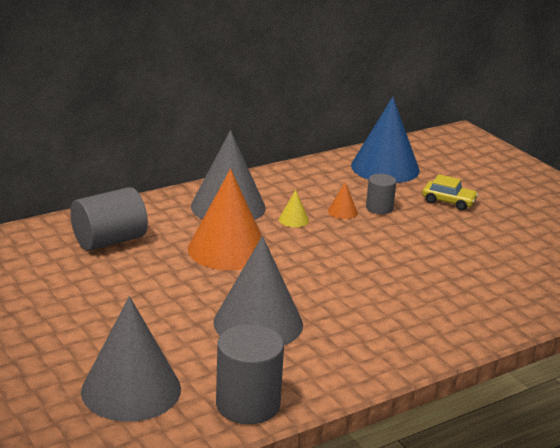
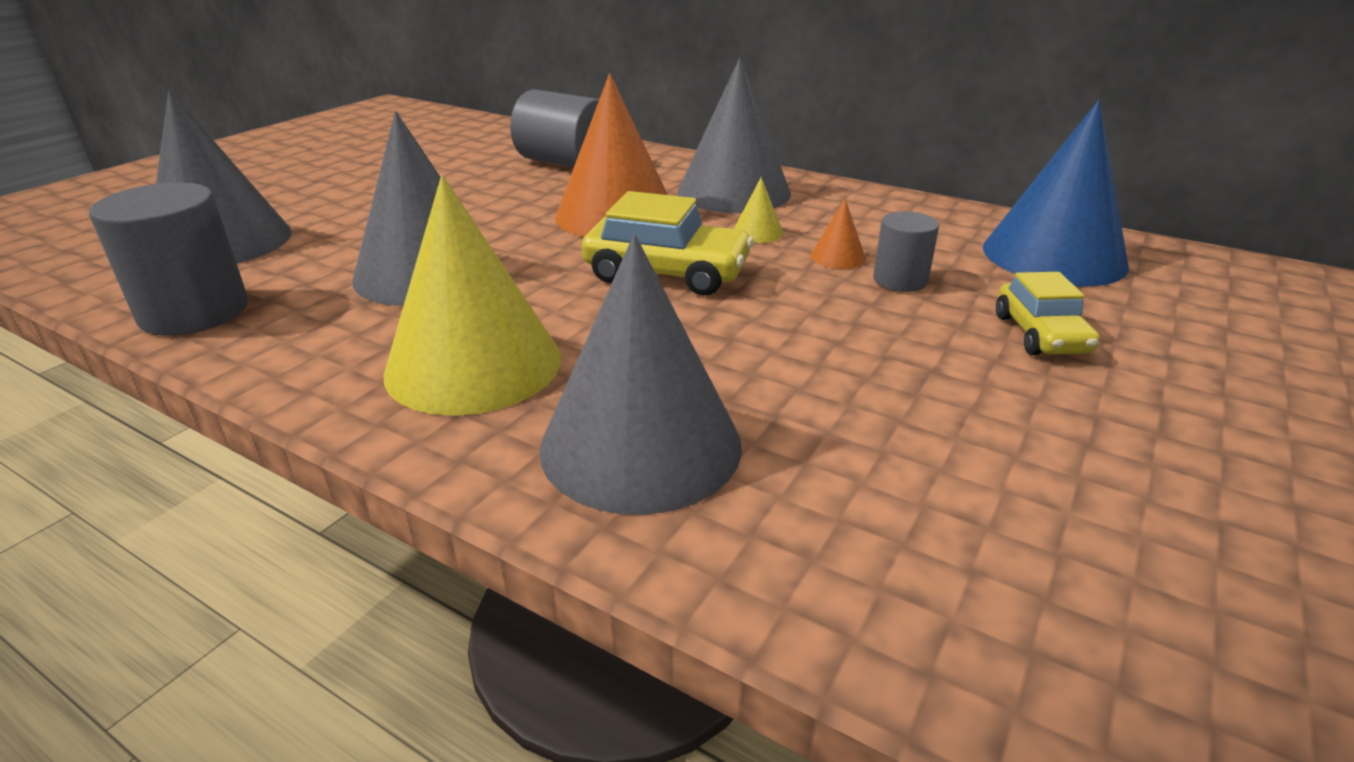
camera: 65 degrees right, 5 degrees up
none -> yellow cone [383,175,561,416]
none -> grey cone [540,234,742,515]
none -> yellow car [581,191,754,295]

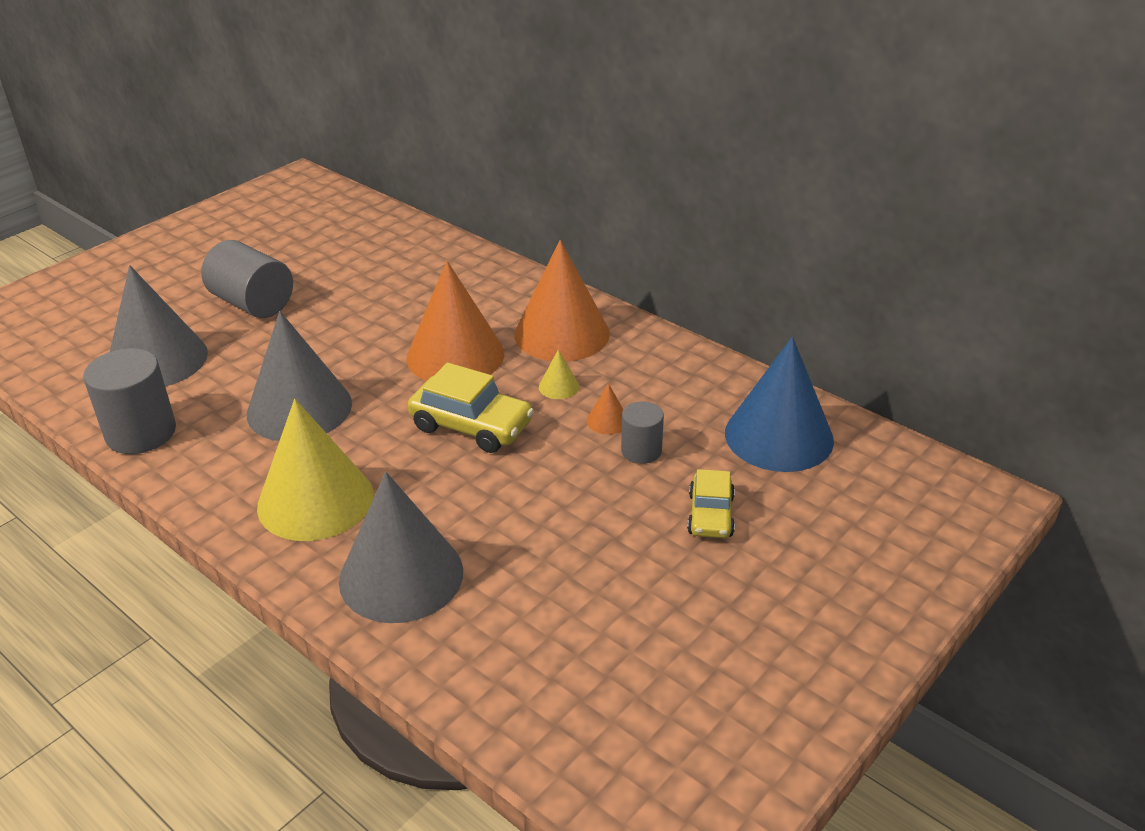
camera: 10 degrees right, 5 degrees up
grey cylinder [510,90,599,167] -> grey cylinder moved to [201,240,293,318]
grey cone [678,58,791,213] -> orange cone [514,240,610,362]

